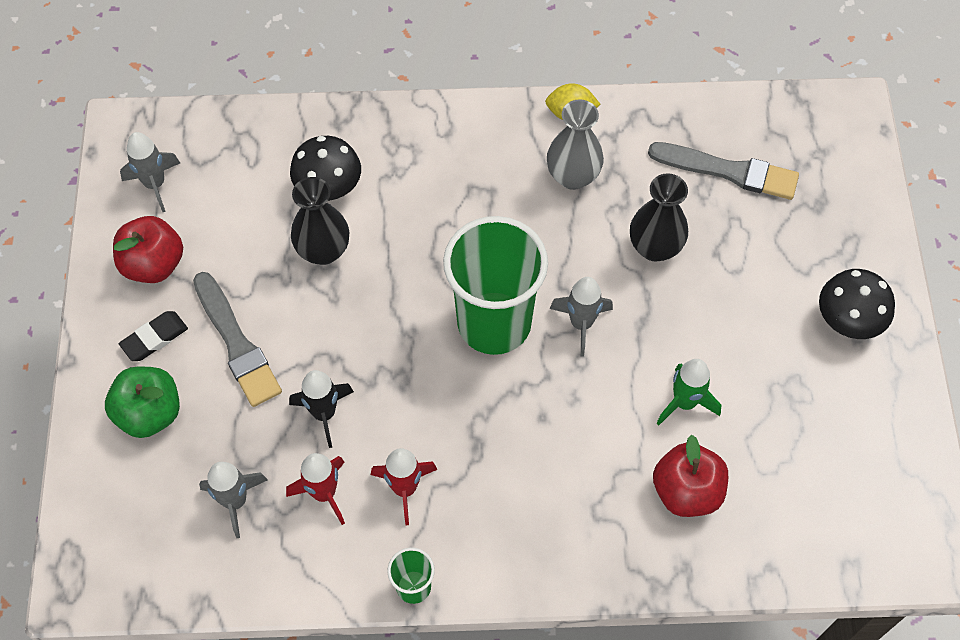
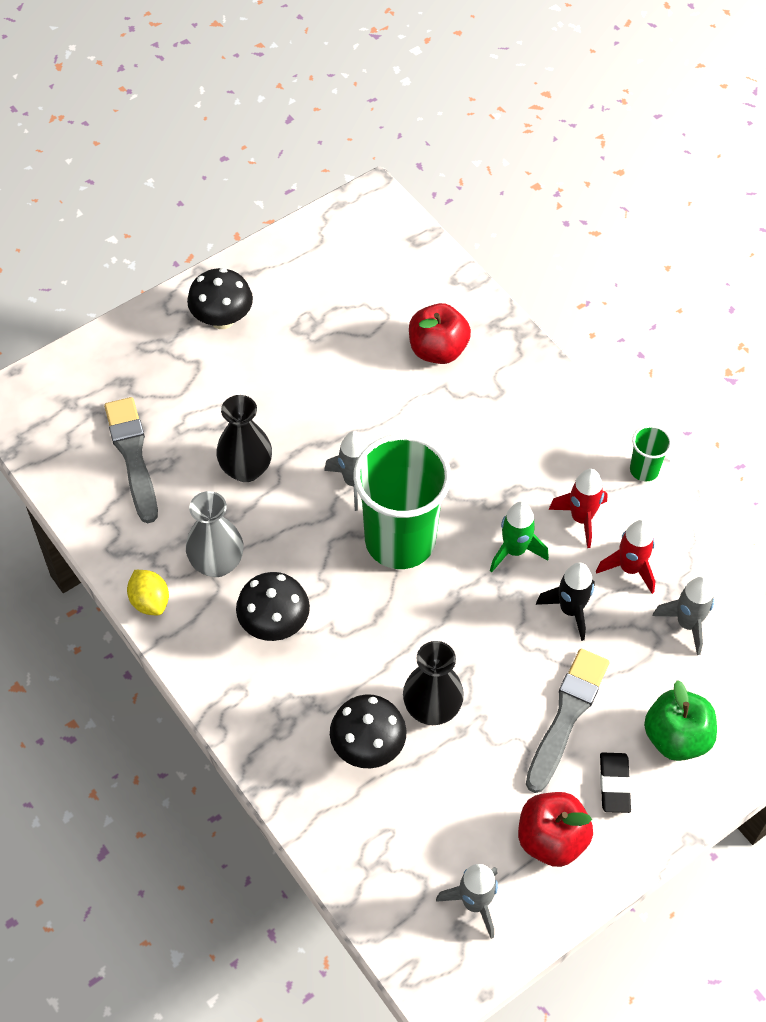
camera: 125 degrees left, 5 degrees down
black eraser [119,311,188,361] -> black eraser turned 75 degrees clockwise [600,752,631,813]
green rocket [657,359,721,425] -> green rocket moved to [490,502,549,572]
none -> black mushroom [236,572,310,641]

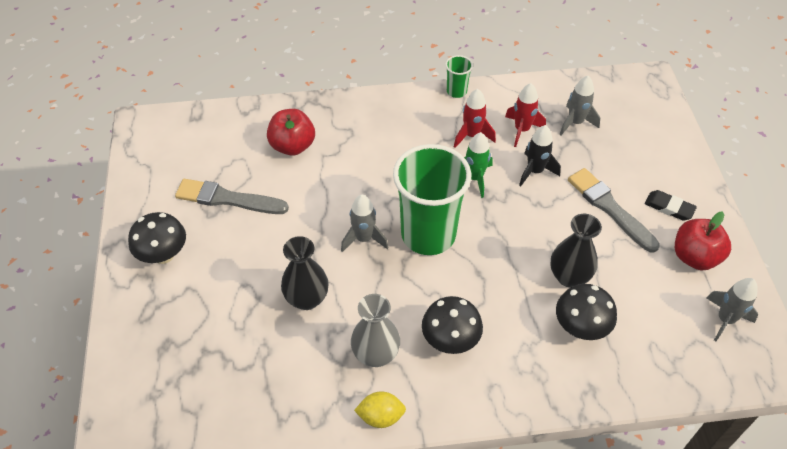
camera: 60 degrees left, 5 degrees down
grey brush [104,397,158,523] -> grey brush moved to [175,179,289,214]
green apple [644,680,717,761] -> none

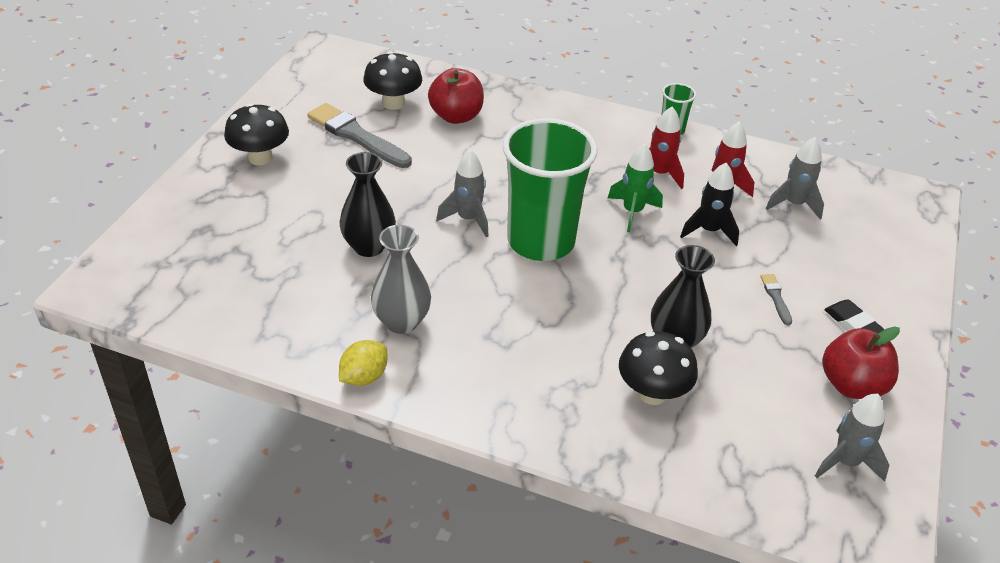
camera: 25 degrees right, 10 degrees down
yellow lemon [354,391,406,428] -> yellow lemon turned 75 degrees counterclockwise [339,340,387,386]
black mushroom [422,296,483,354] -> black mushroom moved to [363,51,422,110]
grey brush [568,168,660,253] -> grey brush [761,274,792,326], size x0.46

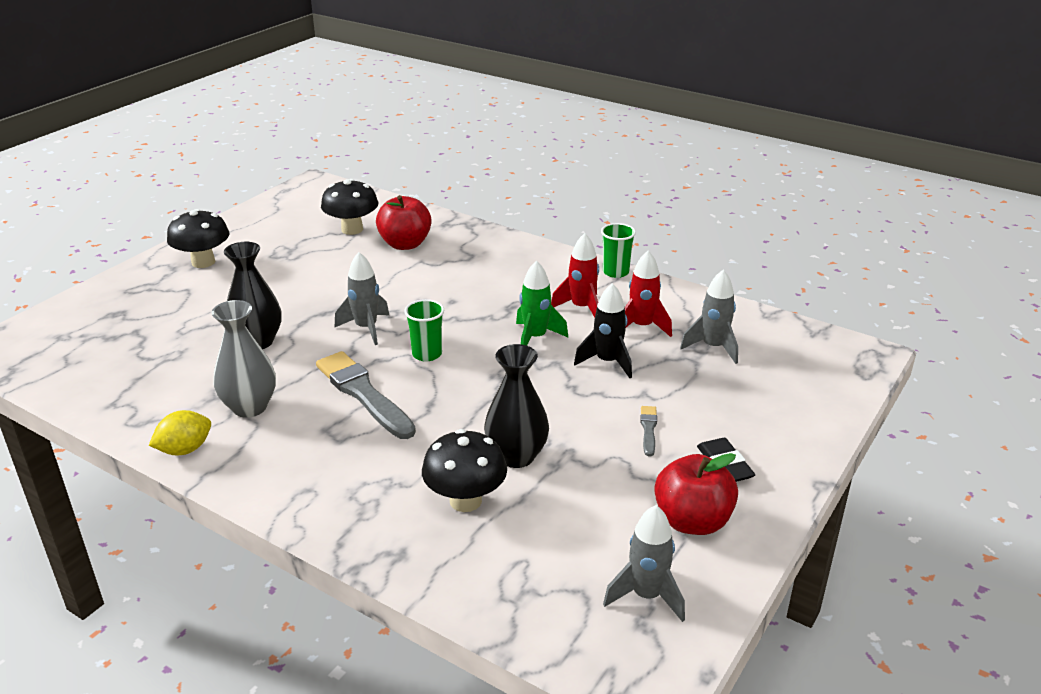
camera: 15 degrees right, 10 degrees down
grey brush [307,103,412,168] -> grey brush moved to [316,351,416,439]
green cup [502,118,597,261] -> green cup [404,299,444,362], size x0.43

